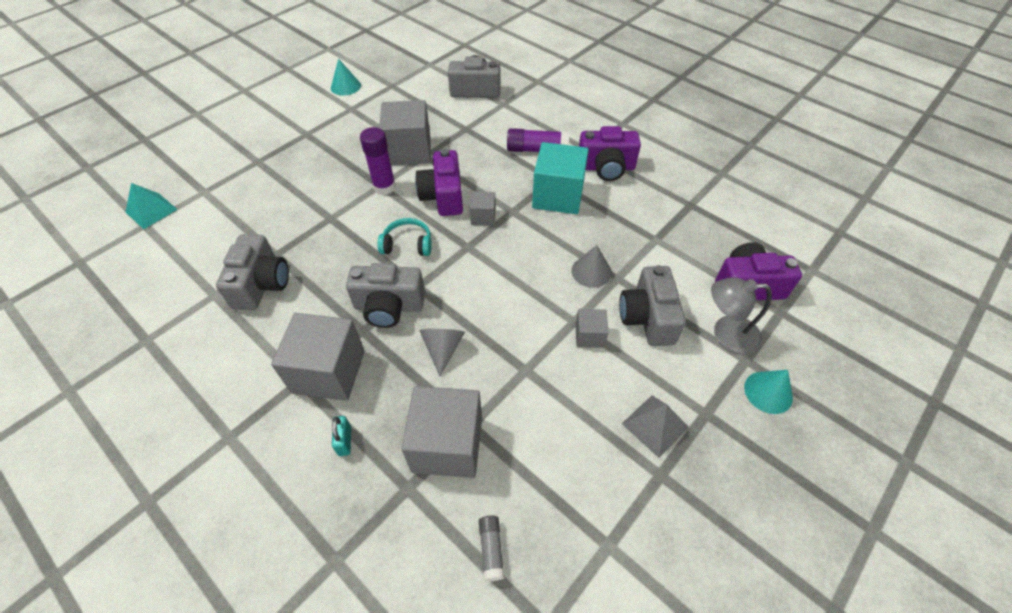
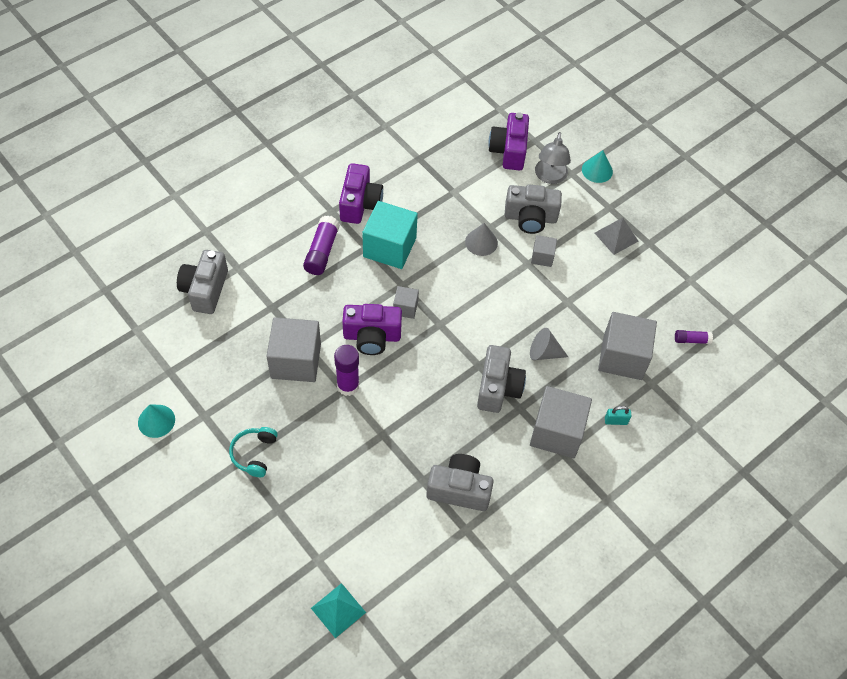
camera: 85 degrees left, 5 degrees up
turquoise headphones [377,218,432,256] -> turquoise headphones moved to [229,427,278,477]
grey glue stick [479,516,505,582] -> purple glue stick [675,330,713,344]

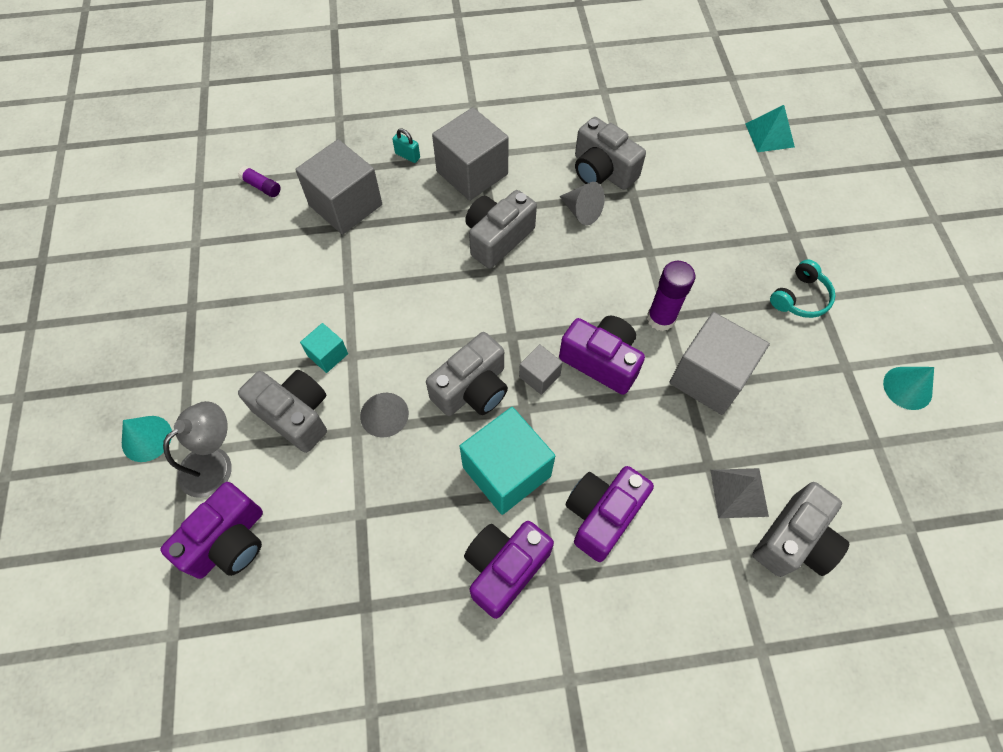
camera: 145 degrees left, 5 degrees up
purple glue stick [303,216,340,275] -> purple camera [566,466,654,562]
grey cone [530,328,568,360] -> grey cone moved to [559,182,605,225]
grey cube [531,235,557,267] -> turquoise cube [300,323,348,373]
grey pyramid [595,218,638,255] -> grey pyramid moved to [710,468,769,518]
none -> grey camera [426,332,508,416]

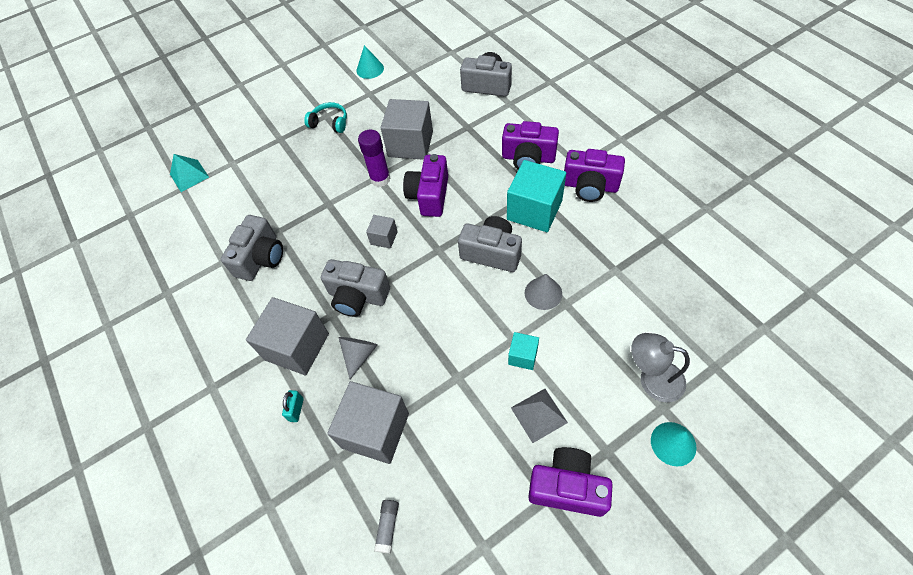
camera: 110 degrees left, 5 degrees down
purple camera [160,482,263,579] -> purple camera moved to [528,447,613,517]
purple glue stick [238,166,281,197] -> grey glue stick [374,500,399,553]
grey camera [238,370,327,453] -> none
grey cube [519,344,563,395] -> grey cube moved to [366,215,398,249]
grey cone [559,182,605,225] -> grey cone moved to [338,337,377,379]
grey pyramid [710,468,769,518] -> grey pyramid moved to [511,389,568,443]

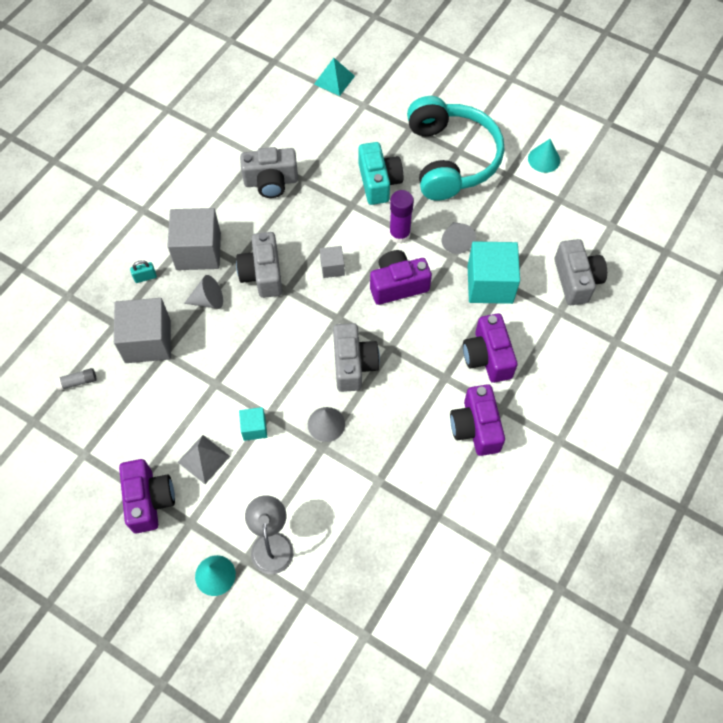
camera: 60 degrees right, 5 degrees up
turquoise headphones [304,102,347,133] -> turquoise headphones [407,96,504,201], size x2.42
grey cube [381,99,433,160] -> grey cone [442,222,476,254]
turquoise cube [507,160,566,232] -> turquoise cube moved to [468,241,520,304]
none -> turquoise camera [358,142,403,205]

